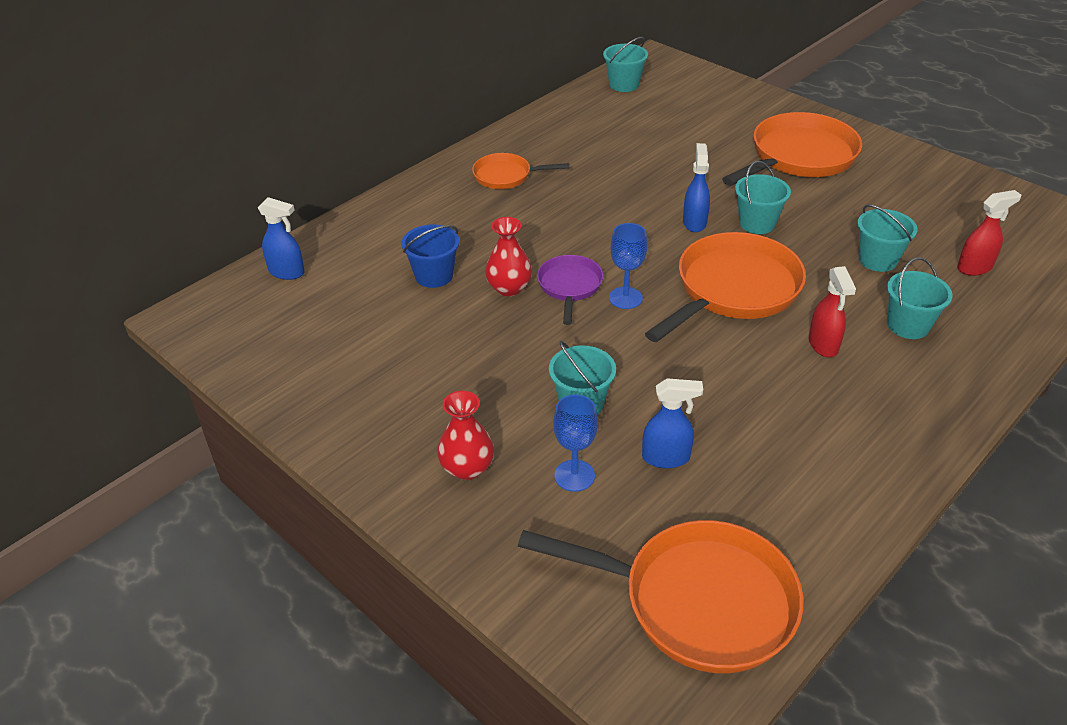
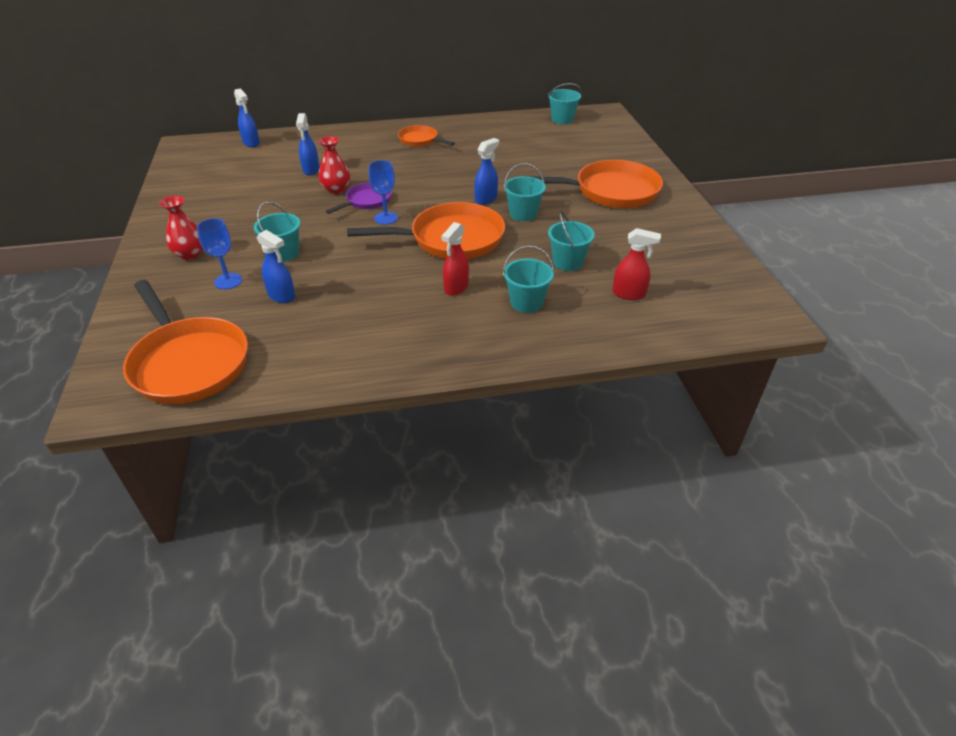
camera: 35 degrees right, 0 degrees up
blue bucket [401,224,460,288] -> blue spray bottle [296,113,319,175]

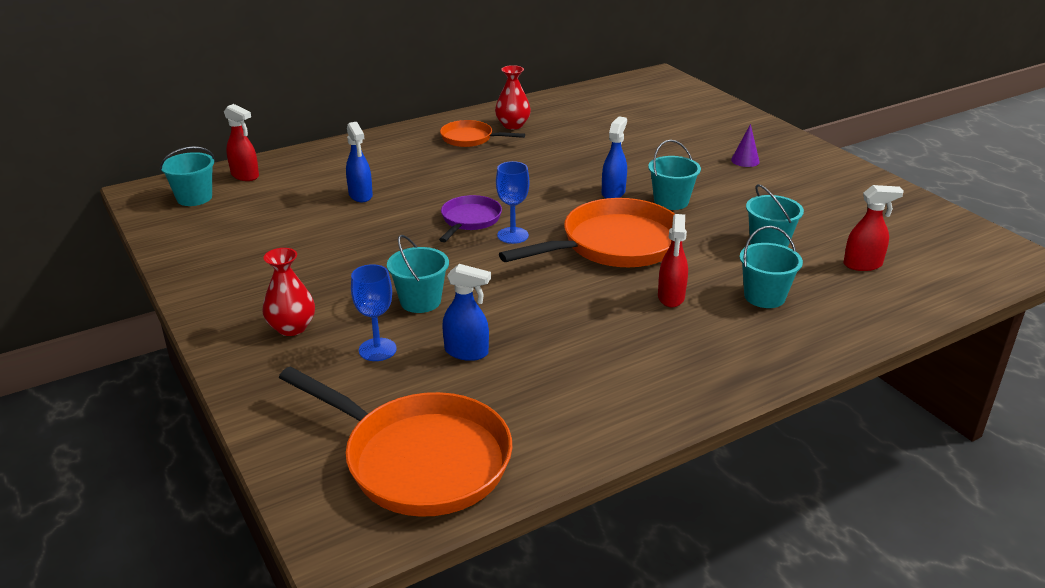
camera: 20 degrees left, 10 degrees down
blue spray bottle [234,88,260,147] -> red spray bottle [224,104,259,181]
red vase [318,136,350,194] -> red vase moved to [495,65,531,129]
orange pan [528,160,663,208] -> purple cone [731,124,760,167]
turquoise bucket [548,83,582,124] -> turquoise bucket moved to [160,146,215,206]

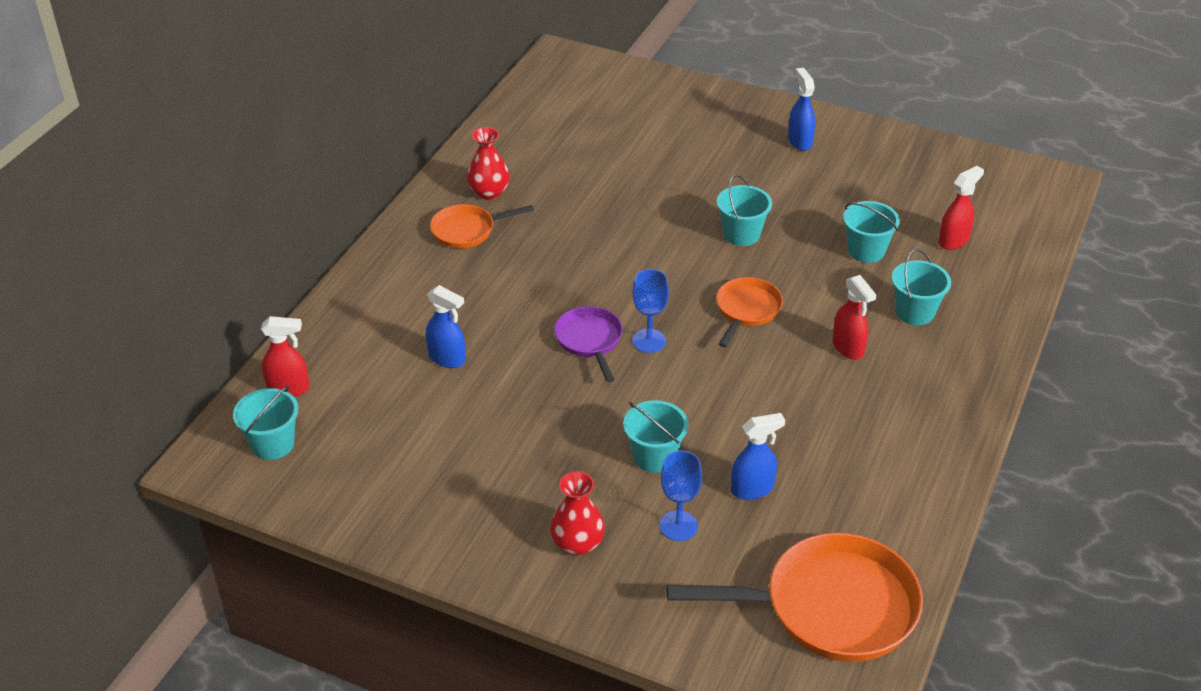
camera: 35 degrees left, 10 degrees up
orange pan [499,198,675,267] -> orange pan [716,277,783,347], size x0.54
blue spray bottle [602,116,627,198] -> blue spray bottle moved to [788,68,815,151]
purple cone [731,124,760,167] -> none

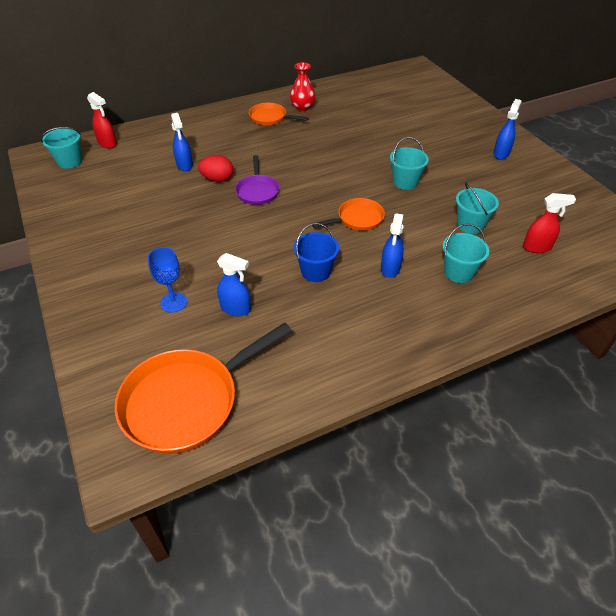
camera: 40 degrees right, 5 degrees up
red vase [550,471,605,556] -> none
purple pan [555,306,623,382] -> purple pan turned 150 degrees clockwise [235,155,280,205]
turquoise bucket [623,400,688,473] -> none
blue goblet [632,269,669,353] -> none
orange pan [667,533,923,662] -> orange pan turned 105 degrees clockwise [115,322,292,454]
red spray bottle [833,275,877,360] -> blue spray bottle [381,214,404,278]
none -> red egg [198,155,233,182]
none -> blue bucket [294,223,339,282]

